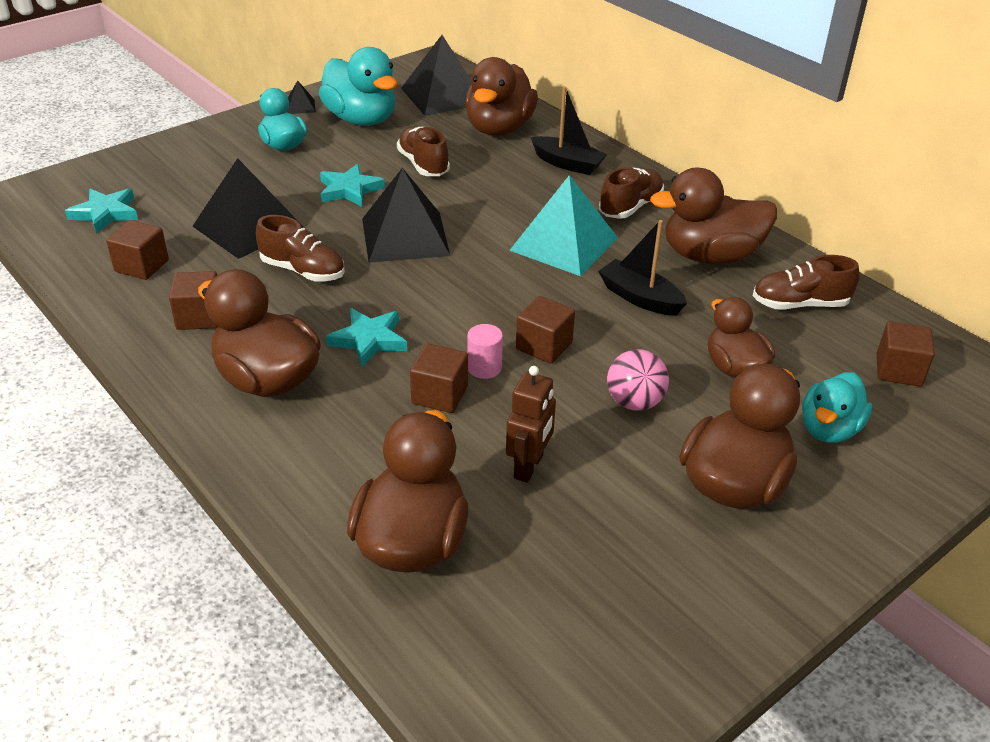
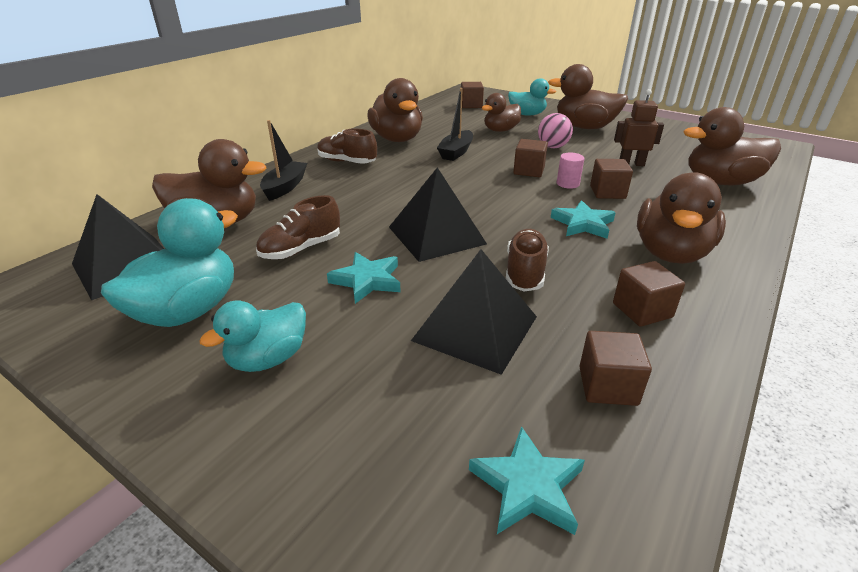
camera: 105 degrees left, 5 degrees down
black pyramid [287,81,316,114] -> none
turquoise pyramid [509,175,618,276] -> none
brown shoe [753,255,860,309] -> none

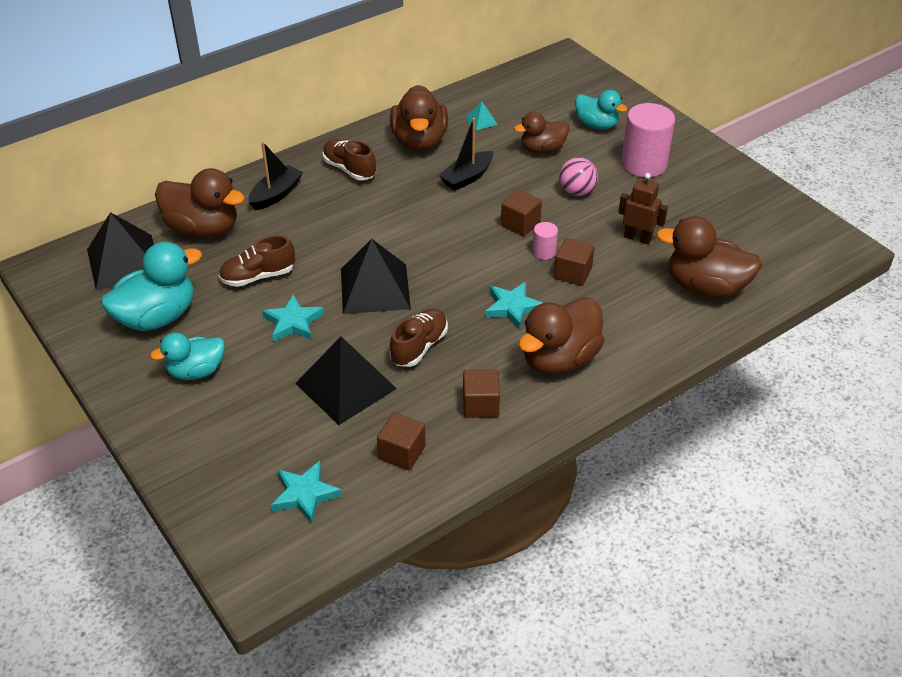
camera: 20 degrees right, 10 degrees up
brown cube [461,82,484,108] -> none
brown duck [548,64,628,129] -> pink cylinder [621,103,675,177]
none -> turquoise pyramid [465,101,498,131]

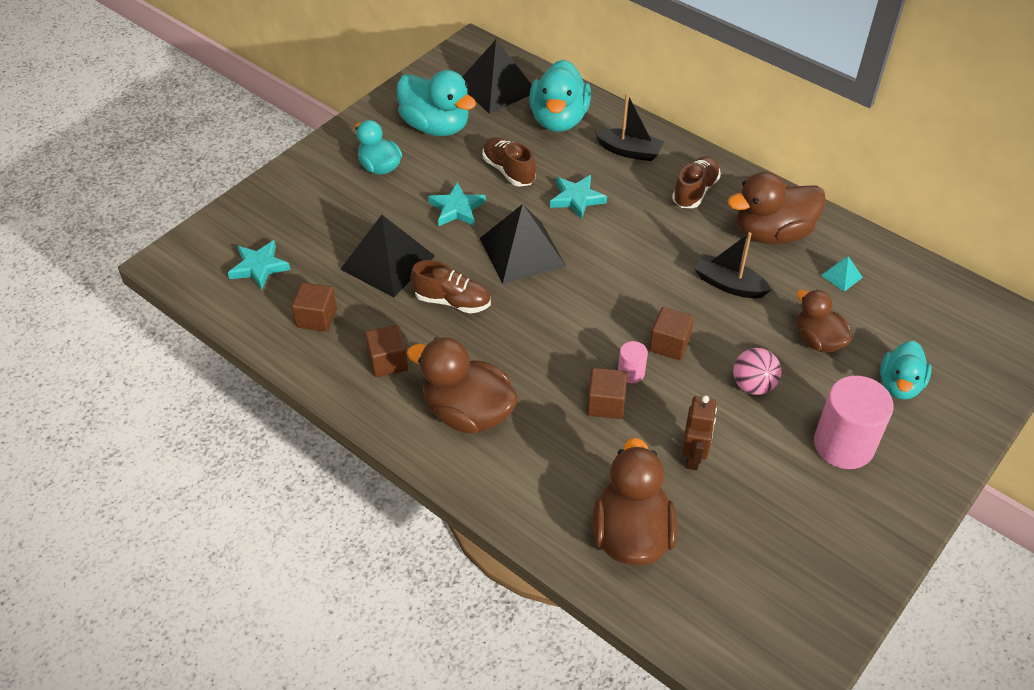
camera: 75 degrees right, 5 degrees up
brown duck [155,168,245,238] -> turquoise duck [529,59,591,132]
turquoise star [485,282,542,329] -> turquoise star moved to [550,175,607,220]

